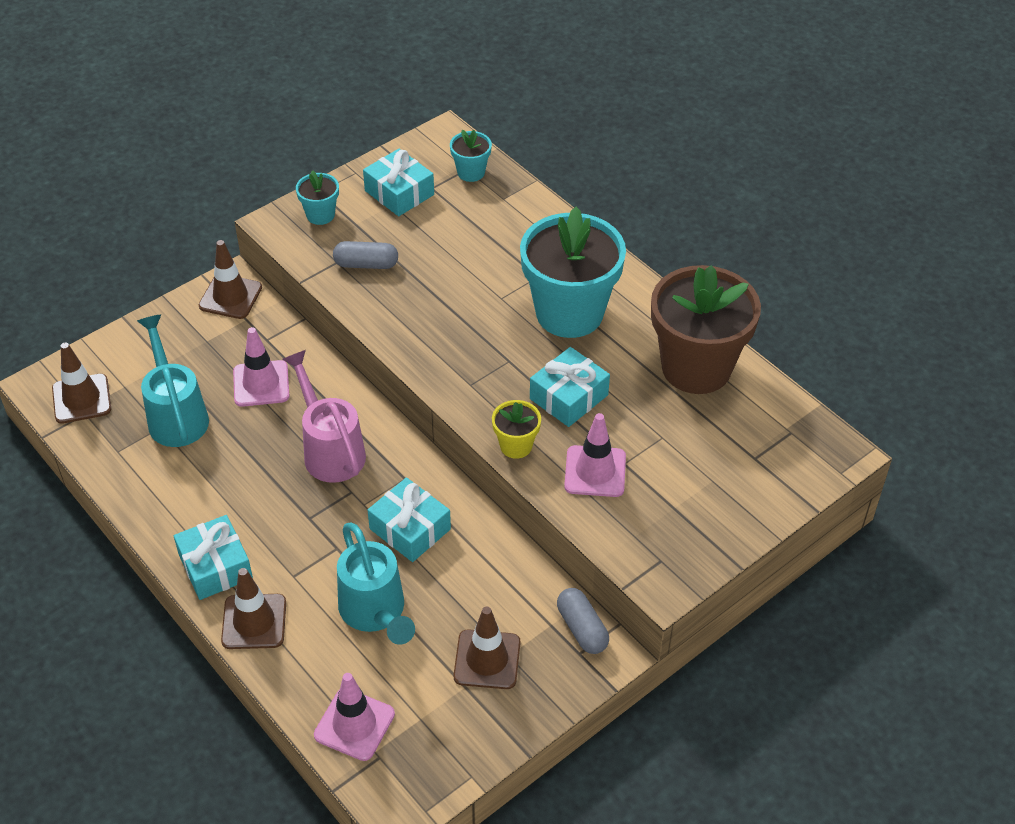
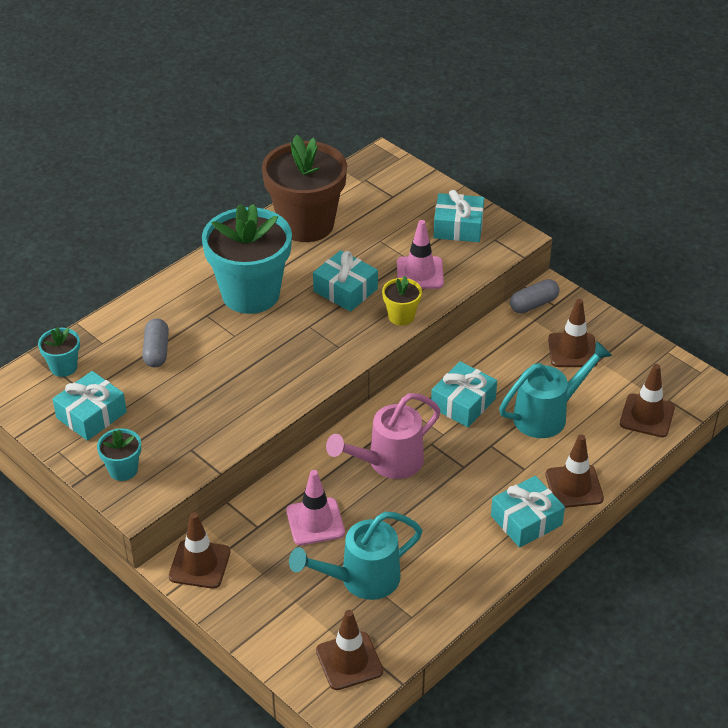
camera: 95 degrees left, 5 degrees down
pink traffic cone [314,673,395,761] -> brown traffic cone [620,364,675,437]
grey capsule [333,241,398,269] -> grey capsule moved to [142,319,169,367]
none -> turquoise gift [433,190,484,242]

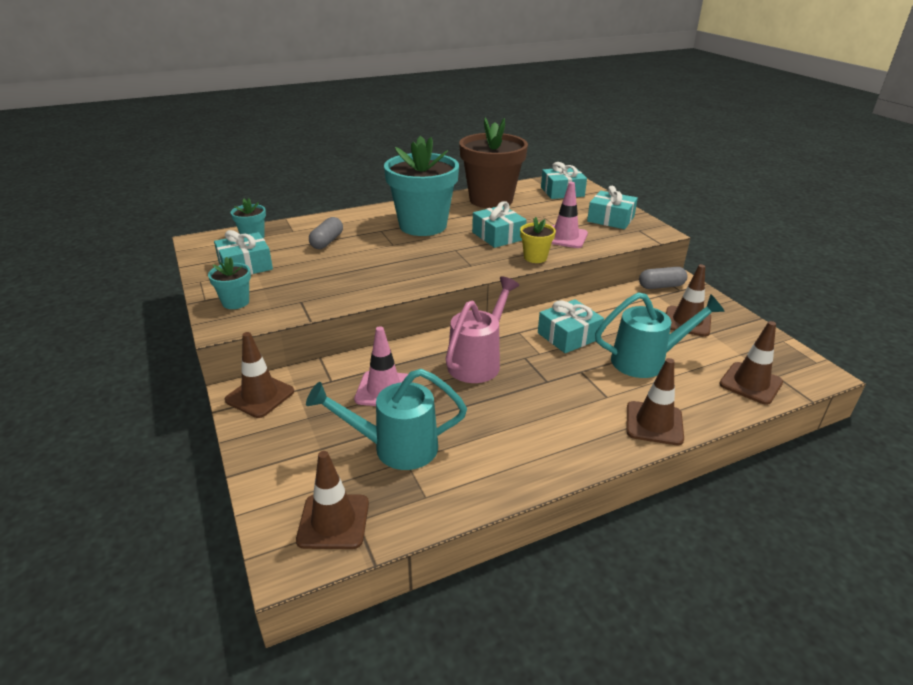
camera: 20 degrees right, 10 degrees down
pink watering can [326,393,441,479] -> pink watering can turned 135 degrees clockwise [446,277,519,383]
turquoise gift [491,476,565,548] -> turquoise gift moved to [541,162,587,199]

